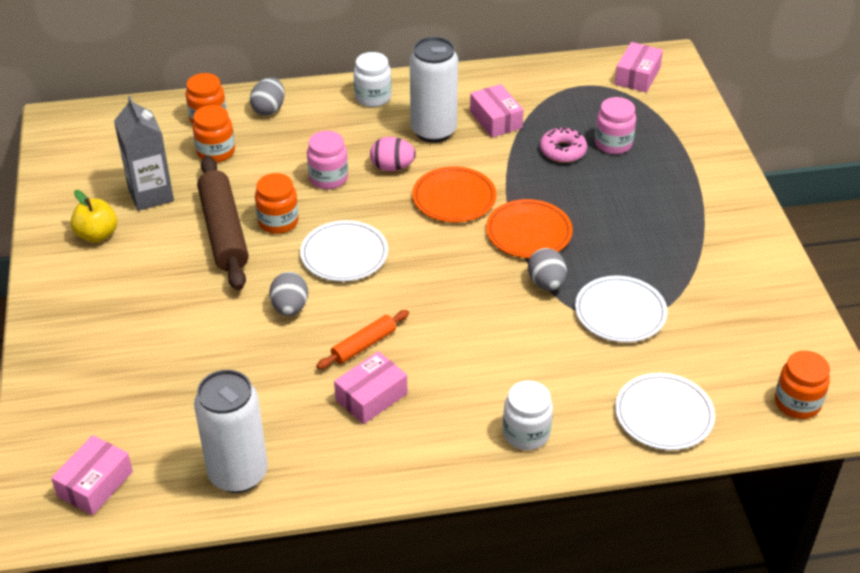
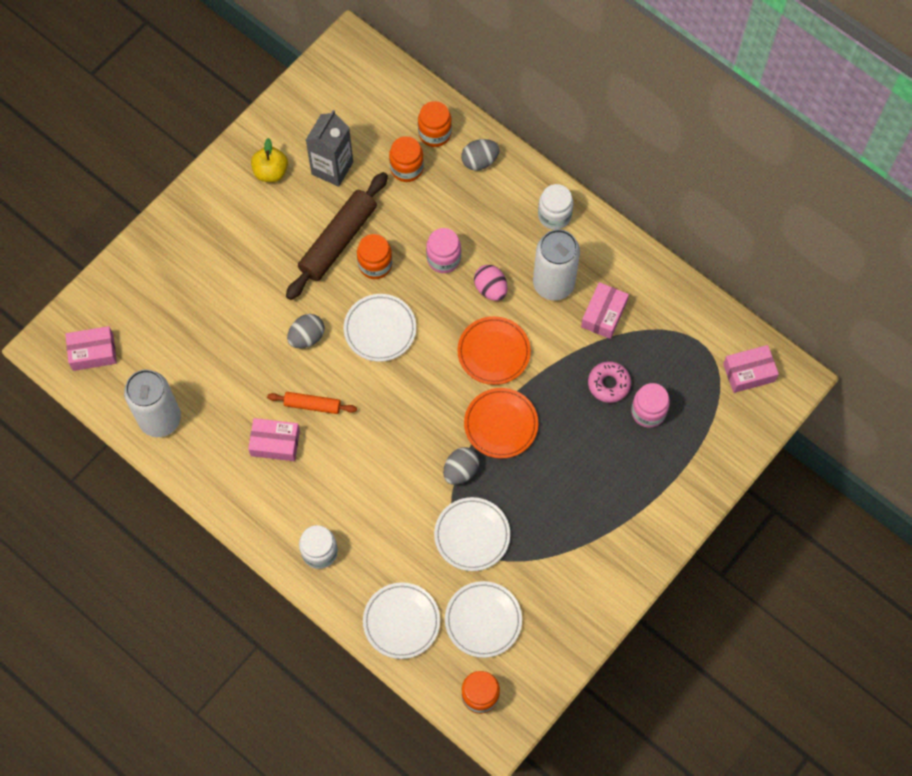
camera: 50 degrees right, 25 degrees up
none -> white plate [445,581,522,658]

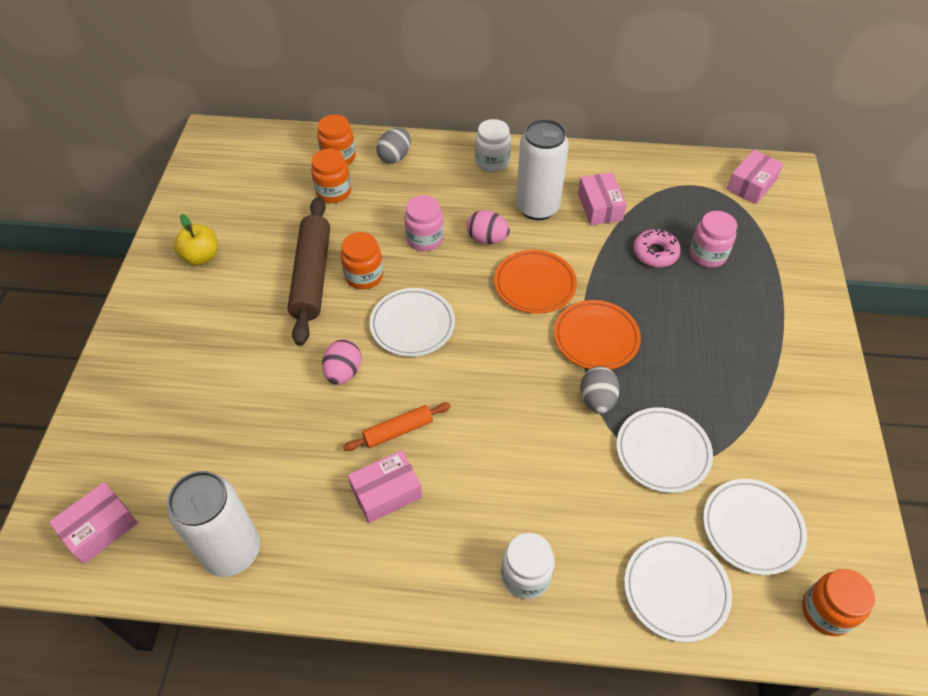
camera: 35 degrees left, 15 degrees down
grey egg [287,314,324,348] -> pink egg [322,339,361,385]
grey carton [306,110,353,187] -> none

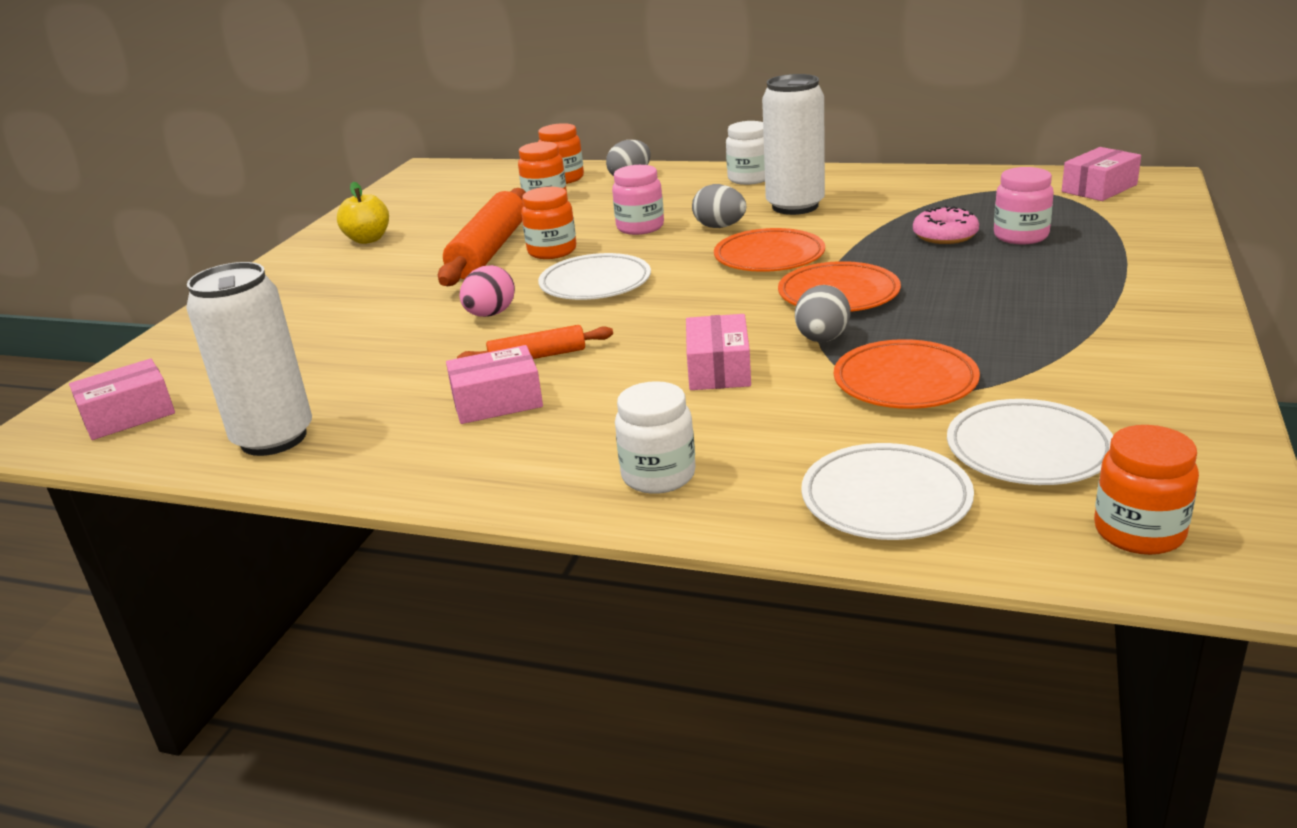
camera: 15 degrees right, 25 degrees down
brown rolling pin [288,197,330,346] -> orange rolling pin [438,188,526,286]
pink egg [466,210,510,244] -> grey egg [692,184,746,228]
pink box [578,173,627,225] -> pink box moved to [686,314,751,390]
white plate [616,407,713,493] -> orange plate [834,339,980,409]

